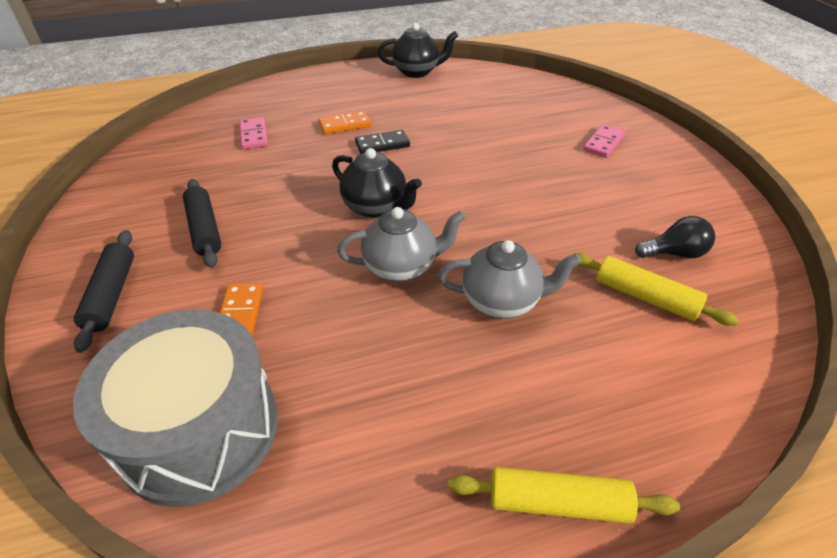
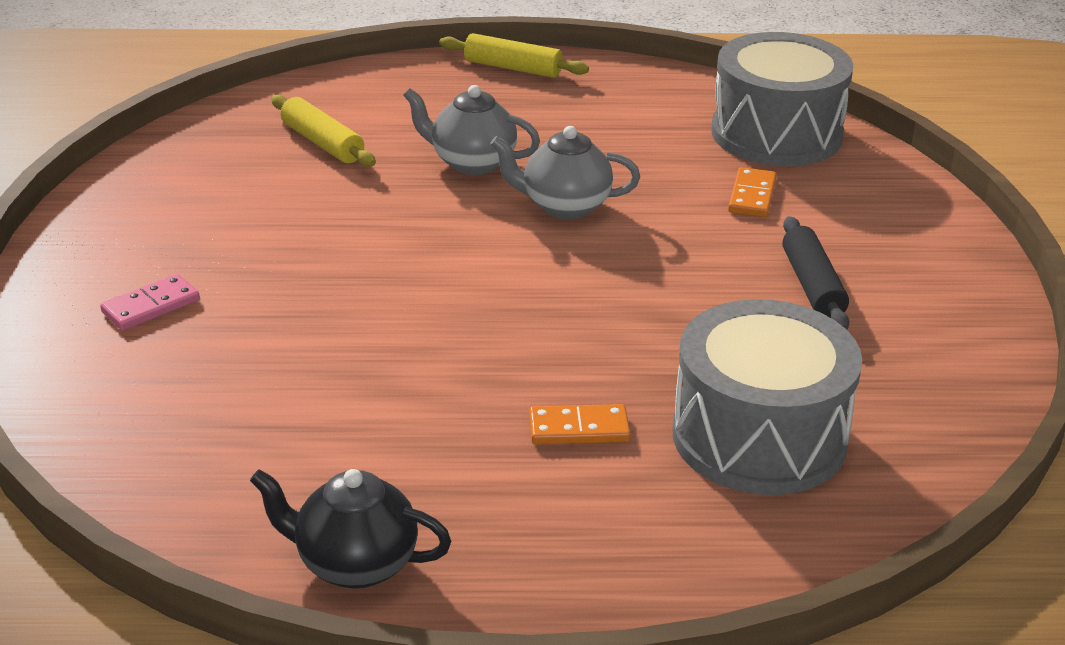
camera: 165 degrees left, 10 degrees down
black rolling pin [74,230,134,353] -> none
pink domino [240,117,268,149] -> grey drum [673,299,862,495]
black teapot [332,148,422,218] -> none
black domino [355,130,410,154] -> none
black light bulb [635,216,715,258] -> none

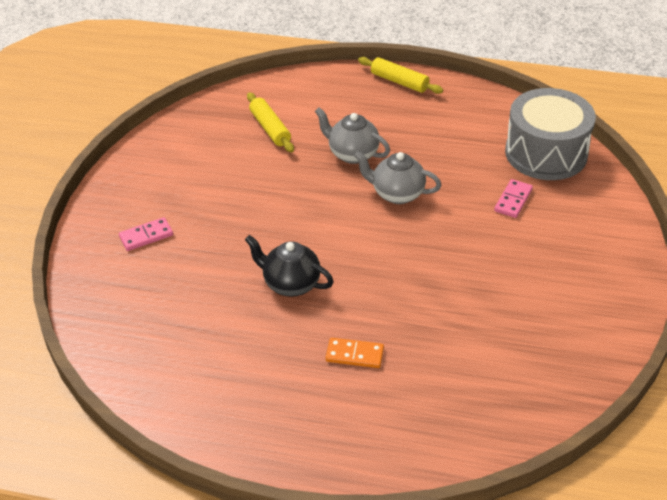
camera: 15 degrees right, 10 degrees up
black teapot [250,469,452,589] -> black teapot moved to [245,235,334,297]
grey drum [673,299,862,495] -> none
orange domino [728,167,777,217] -> pink domino [494,179,533,218]
black rolling pin [782,216,850,330] -> none

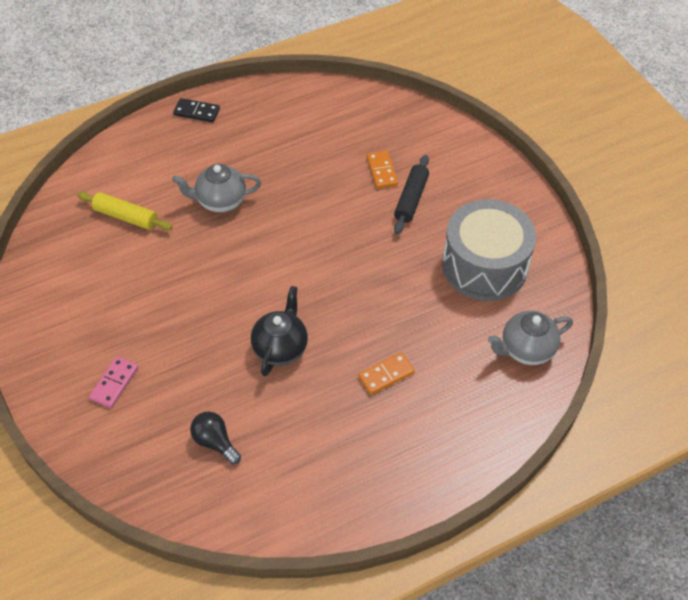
camera: 40 degrees left, 10 degrees up
black teapot [245,235,334,297] -> black teapot turned 120 degrees clockwise [251,286,308,376]
grey teapot [354,151,441,204] -> grey teapot moved to [488,311,573,365]
yellow rolling pin [358,57,443,94] -> black domino [173,98,220,123]
pink domino [494,179,533,218] -> orange domino [367,151,398,189]
grey drum [505,88,596,180] -> grey drum moved to [442,199,536,301]
none -> black light bulb [190,411,241,465]
none -> black rolling pin [394,155,429,234]

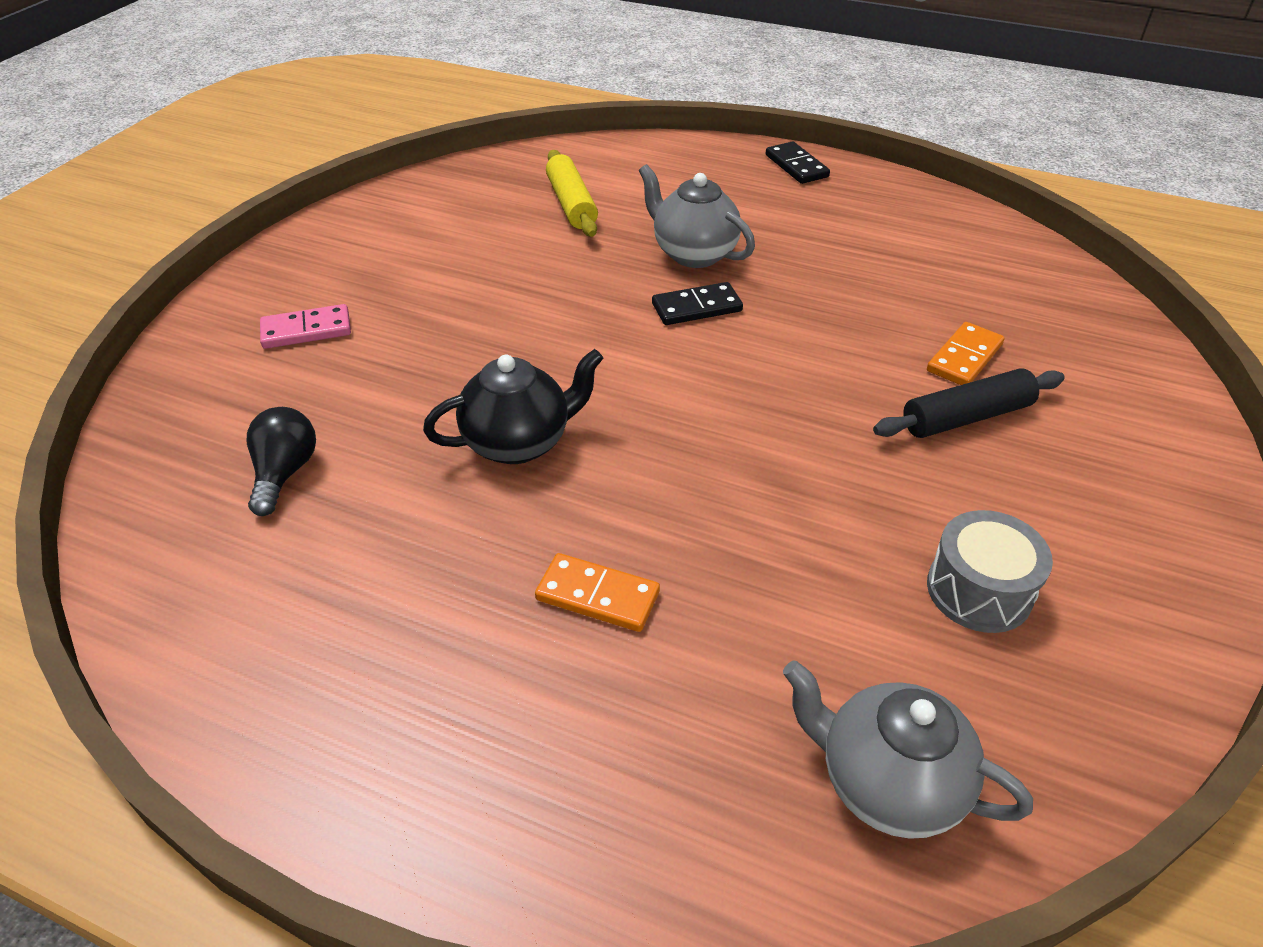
camera: 50 degrees right, 10 degrees down
grey drum [442,199,536,301] -> grey drum [927,510,1053,633], size x0.51
none -> black domino [652,282,743,325]

